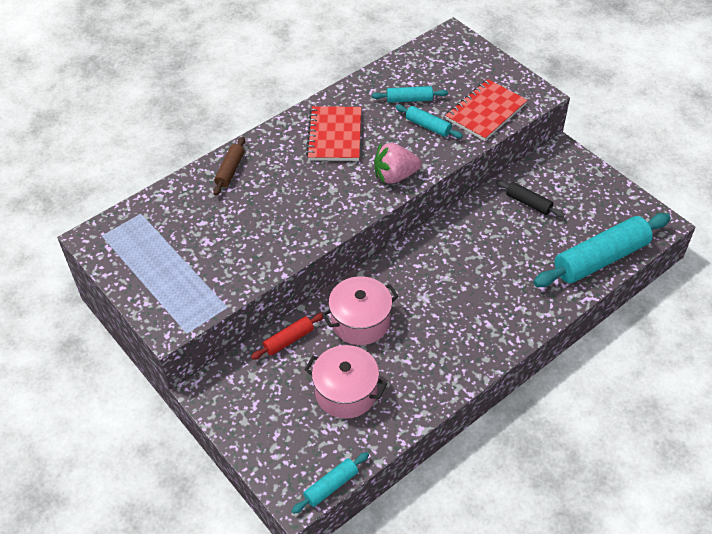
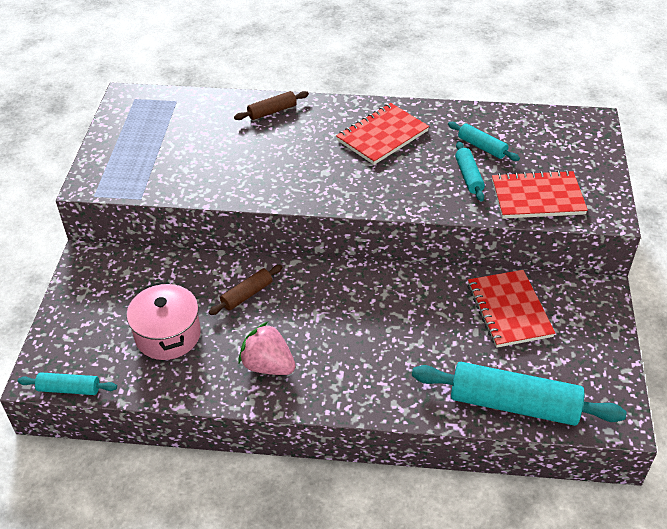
camera: 45 degrees right, 5 degrees down
red rolling pin [251,313,323,360] -> none
pink pot [322,276,399,345] -> brown rolling pin [209,265,282,315]
pink strawberry [374,143,421,184] -> pink strawberry moved to [238,322,296,375]
black rolling pin [496,180,565,217] -> red notebook [468,270,555,348]

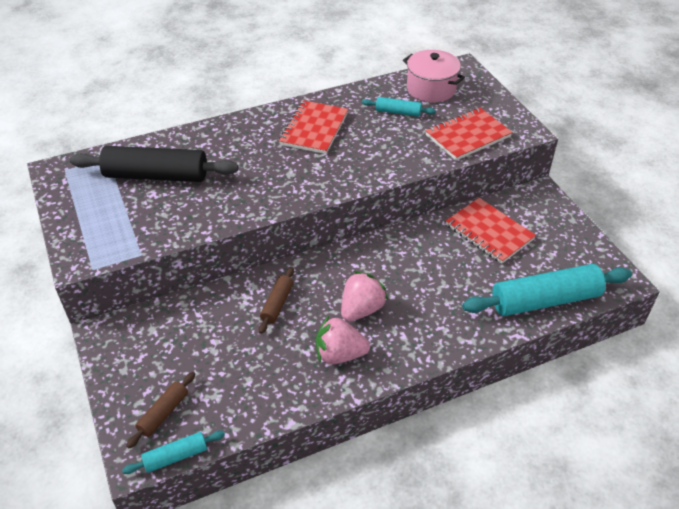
camera: 30 degrees left, 0 degrees up
pink pot [127,282,201,360] -> pink pot moved to [403,50,465,103]
brown rolling pin [234,91,309,120] -> brown rolling pin moved to [126,372,195,449]
turquoise rolling pin [455,141,485,201] -> none
none -> black rolling pin [70,146,238,182]
none -> pink strawberry [341,271,388,321]

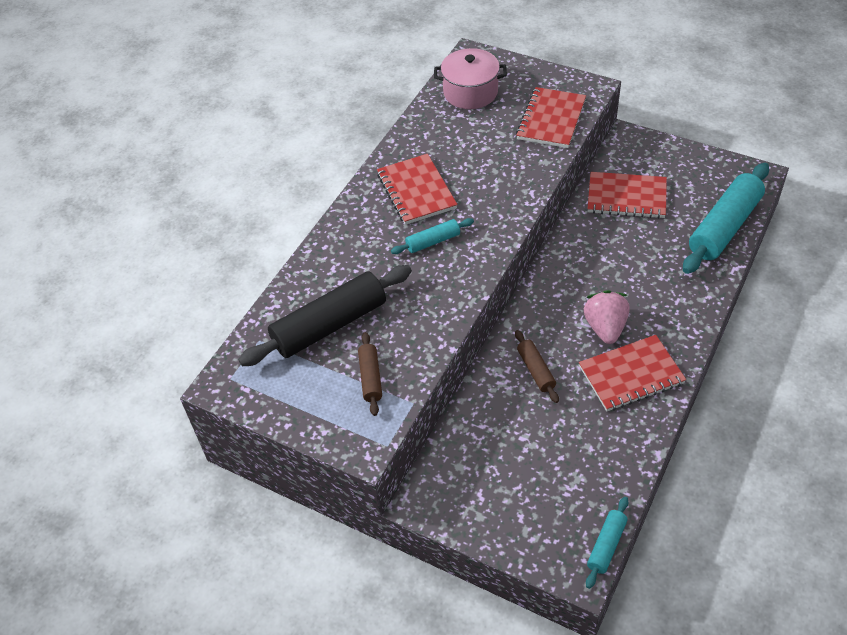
camera: 35 degrees left, 5 degrees up
brown rolling pin [126,372,195,449] -> brown rolling pin moved to [358,332,382,416]
pink strawberry [316,316,370,364] -> red notebook [579,335,686,411]
turquoise rolling pin [362,97,436,117] -> turquoise rolling pin moved to [391,218,474,254]

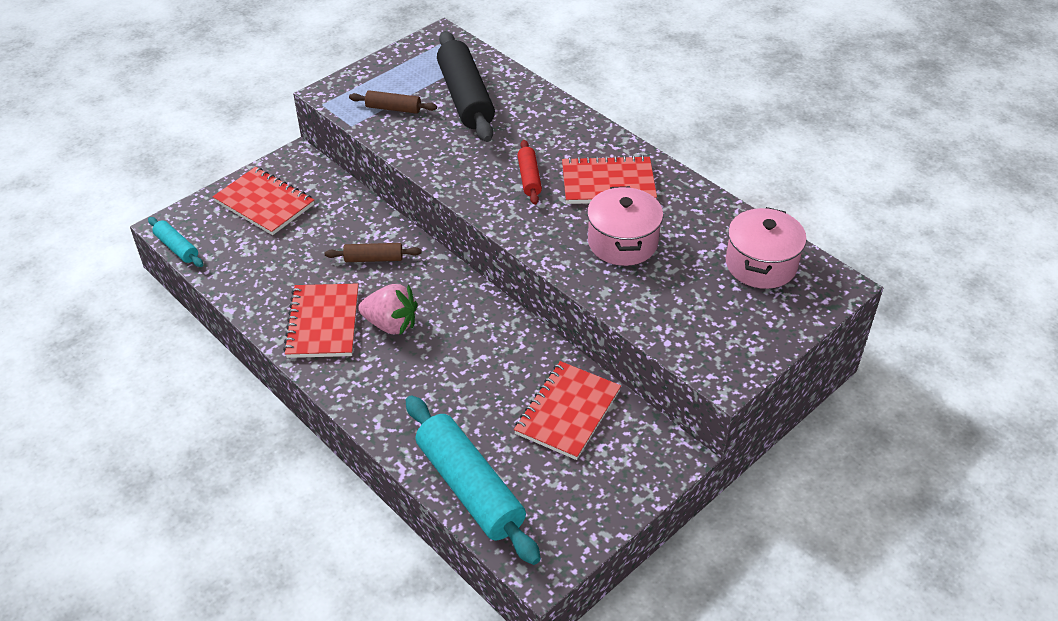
camera: 105 degrees right, 5 degrees down
turquoise rolling pin [391,218,474,254] -> red rolling pin [517,140,542,205]
red notebook [516,87,586,148] -> red notebook moved to [213,167,314,235]
none -> pink pot [587,186,663,266]

